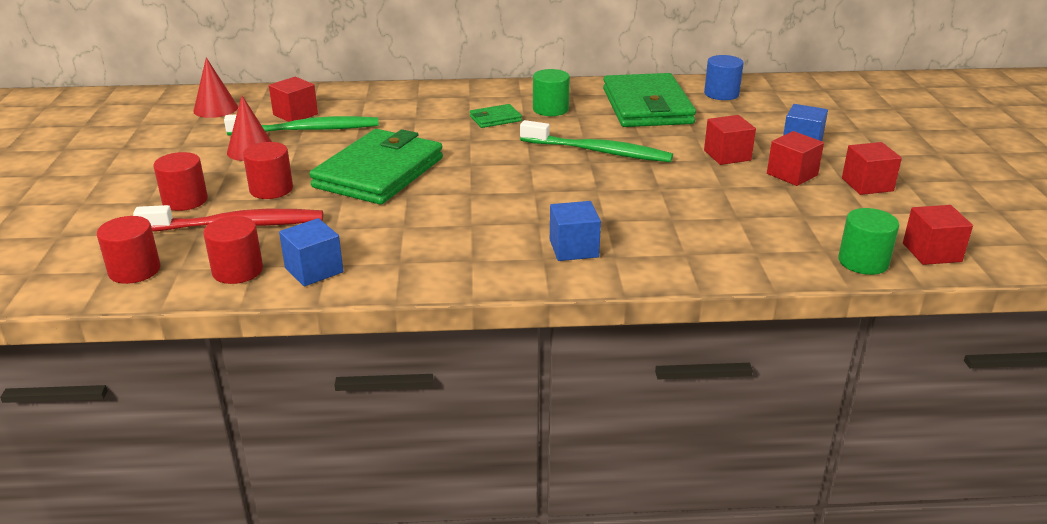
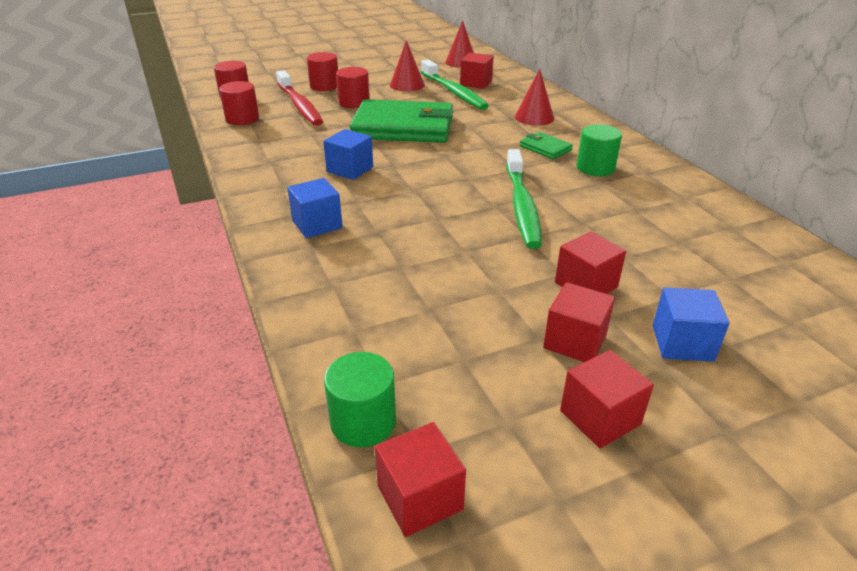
camera: 70 degrees right, 5 degrees up
blue cube [279,218,343,286] -> blue cube moved to [323,129,373,180]
green wallet [603,73,696,127] -> none
blue cylinder [704,55,744,100] -> none
none -> red cone [515,69,554,126]

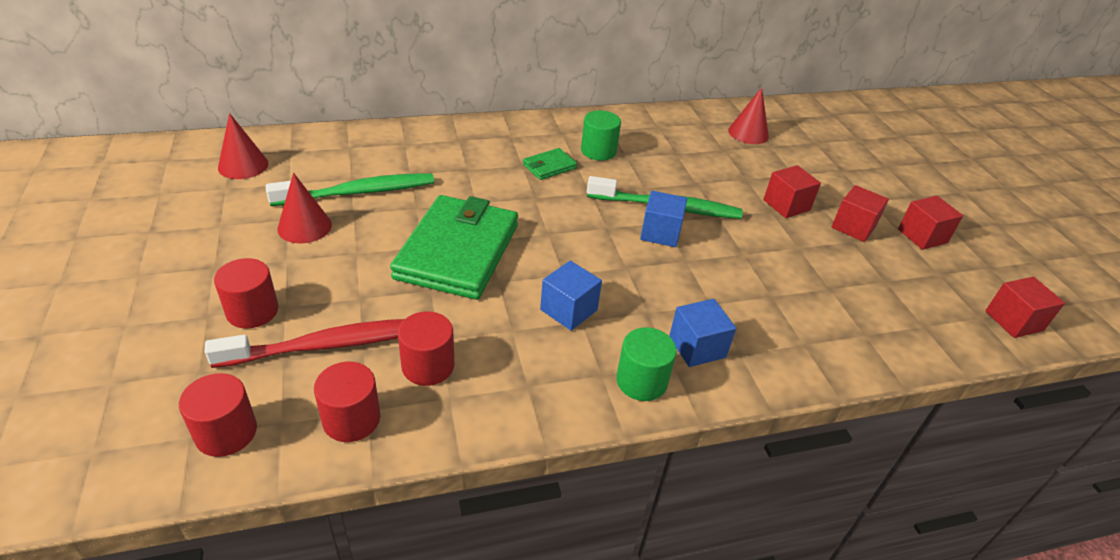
camera: 85 degrees left, 5 degrees up
green cylinder [324,352,396,447] -> green cylinder moved to [616,327,677,401]
red cylinder [336,67,370,108] -> red cylinder moved to [398,312,454,386]
red cube [460,53,494,89] -> none
red cone [515,69,554,126] -> red cone moved to [728,87,769,144]
blue cube [653,287,730,362] -> blue cube moved to [640,191,687,247]

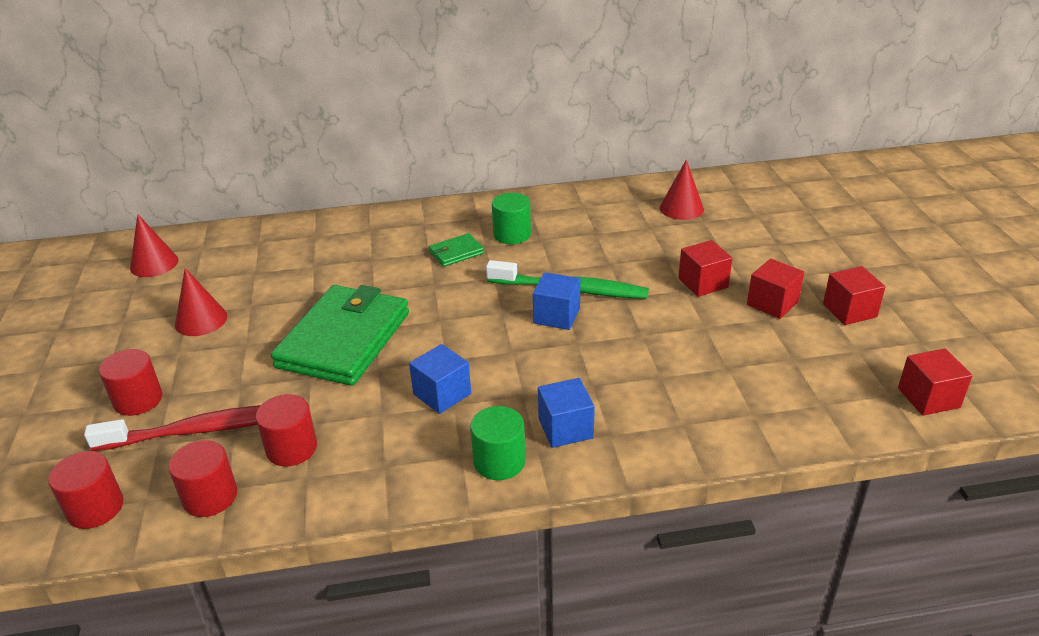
camera: 10 degrees right, 5 degrees down
green toothbrush [266,173,434,206] -> none

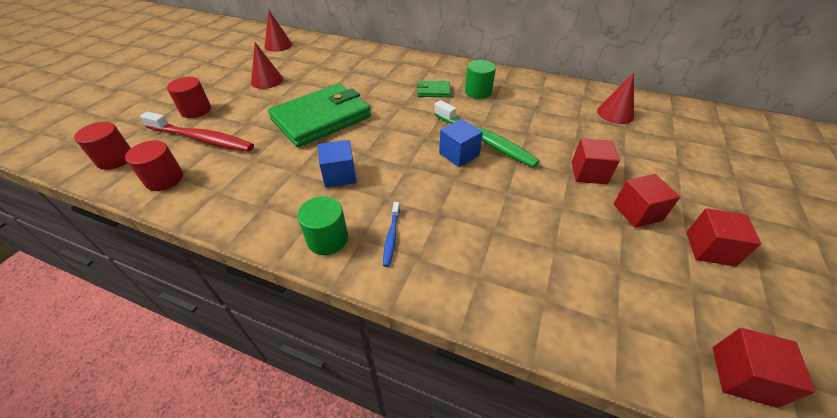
camera: 30 degrees right, 10 degrees up
red cylinder [256,394,317,466] -> none
blue cube [538,378,595,448] -> blue toothbrush [383,202,400,267]

